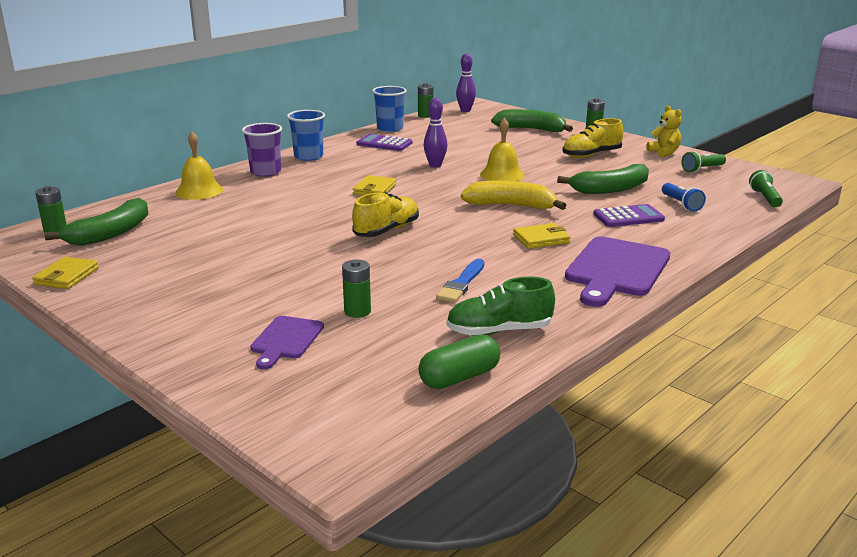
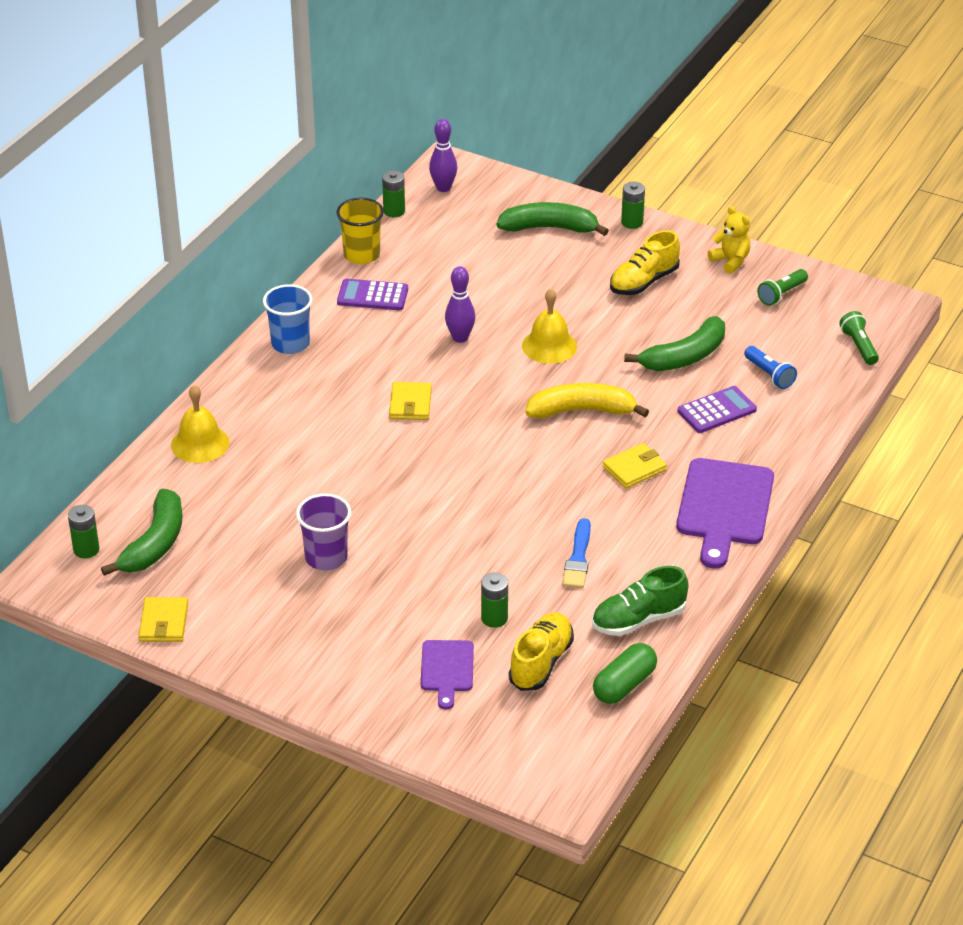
camera: 15 degrees left, 15 degrees up
purple cup [242,123,282,177] -> purple cup moved to [296,494,351,571]
yellow shoe [352,192,419,237] -> yellow shoe moved to [509,612,574,691]
blue cup [372,86,407,132] -> yellow cup [336,197,384,264]

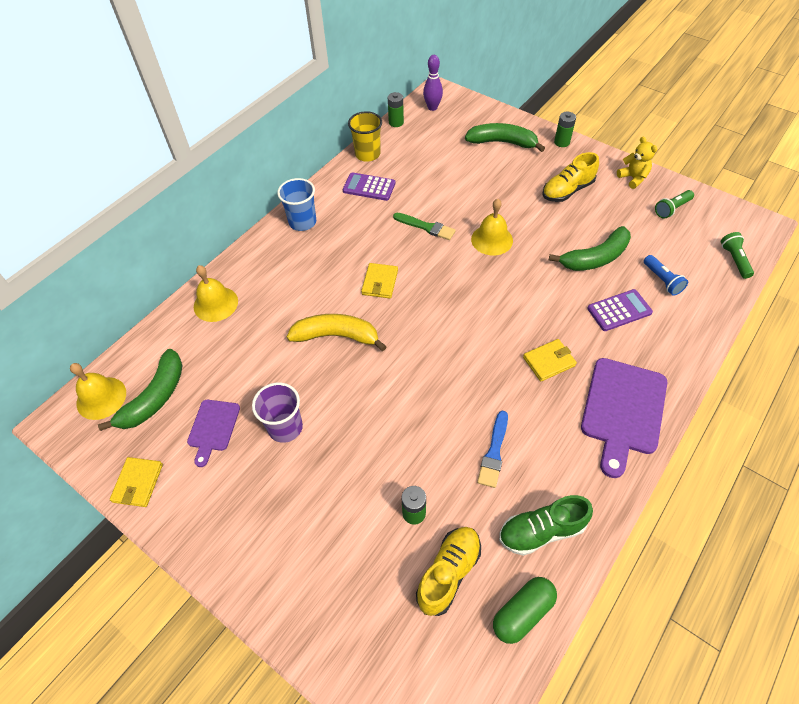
camera: 10 degrees right, 15 degrees up
green battery [68,505,99,558] -> yellow bell [70,363,126,420]
purple cutting board [421,640,474,710] -> purple cutting board moved to [187,400,240,467]
purple bowling pin [445,266,475,343] -> green brush [393,213,456,240]
yellow banana [525,383,649,418] -> yellow banana moved to [287,314,387,351]

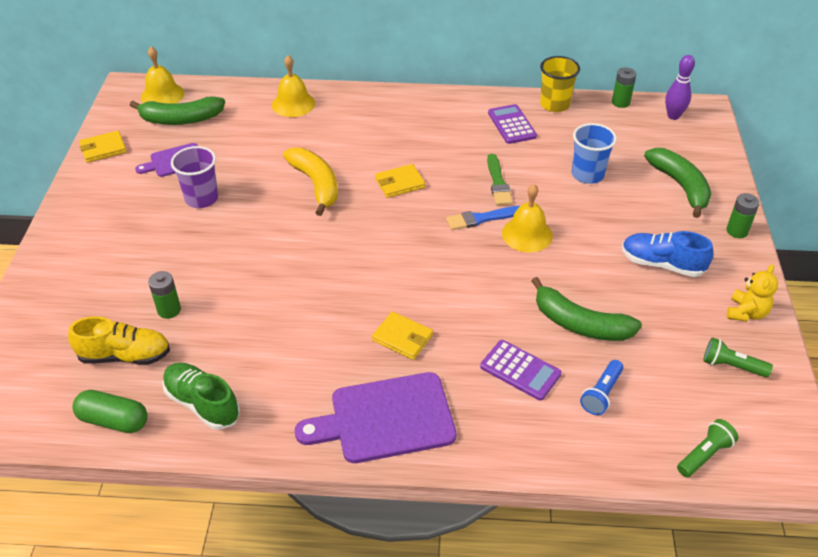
camera: 55 degrees right, 10 degrees down
blue cup [277,178,316,231] -> blue cup moved to [572,123,617,184]
blue brush [477,411,508,488] -> blue brush moved to [446,206,520,230]
yellow shoe [542,152,599,202] -> blue shoe [622,231,714,277]

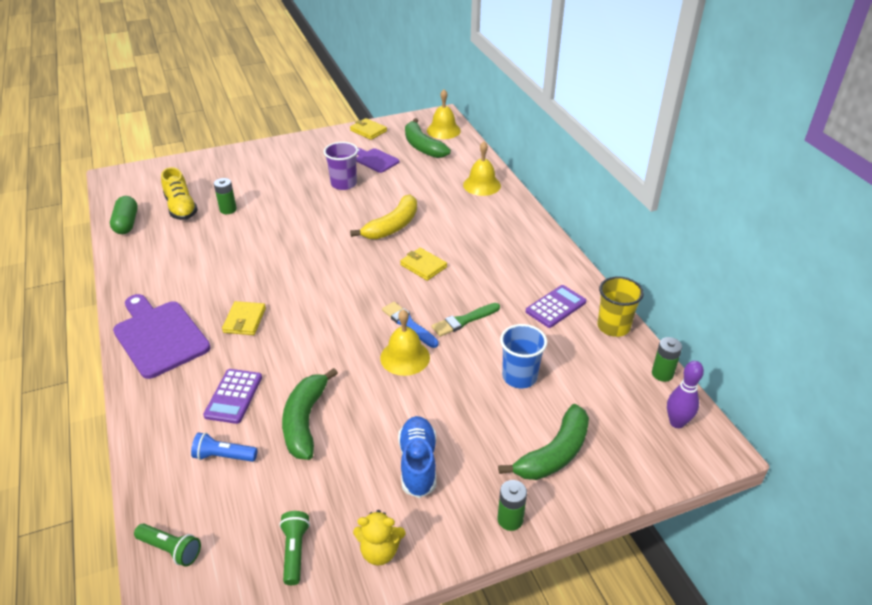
camera: 65 degrees right, 5 degrees down
green shoe [162,363,240,430] -> none

